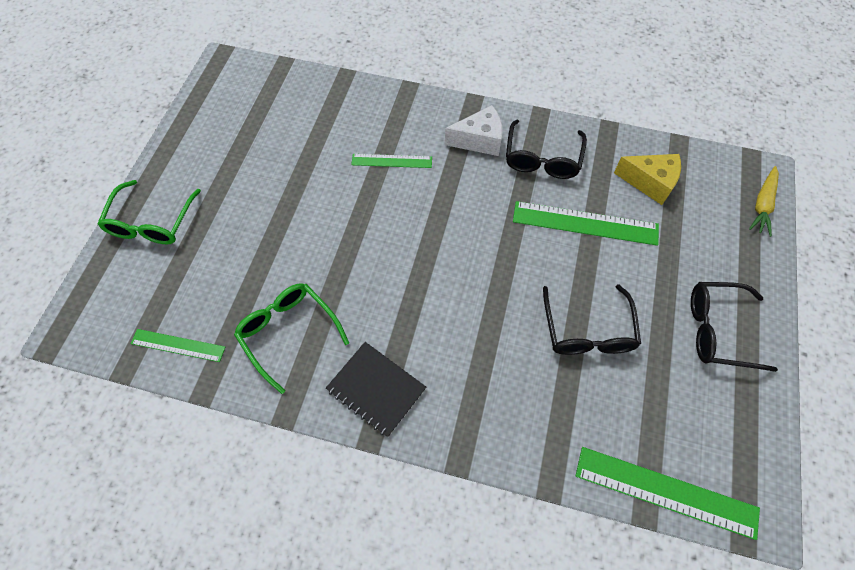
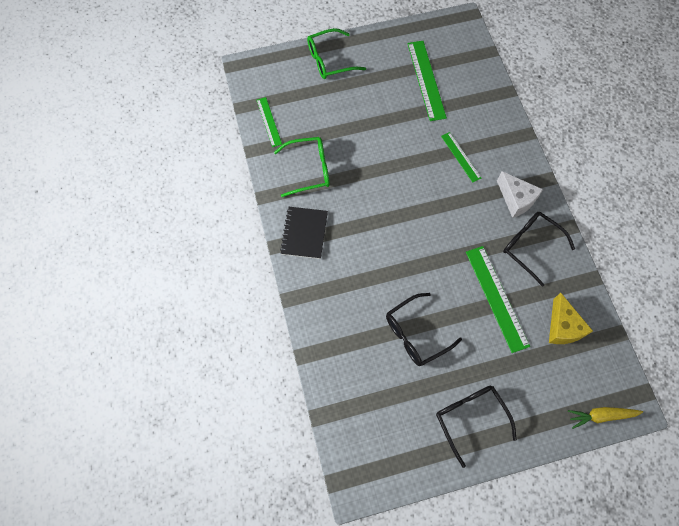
camera: 60 degrees right, 5 degrees up
green glasses [234,283,349,394] -> green glasses turned 60 degrees clockwise [274,137,330,197]
black glasses [506,119,587,179] -> black glasses turned 60 degrees clockwise [503,212,575,287]
green ruler [576,447,760,540] -> green ruler moved to [407,41,447,121]

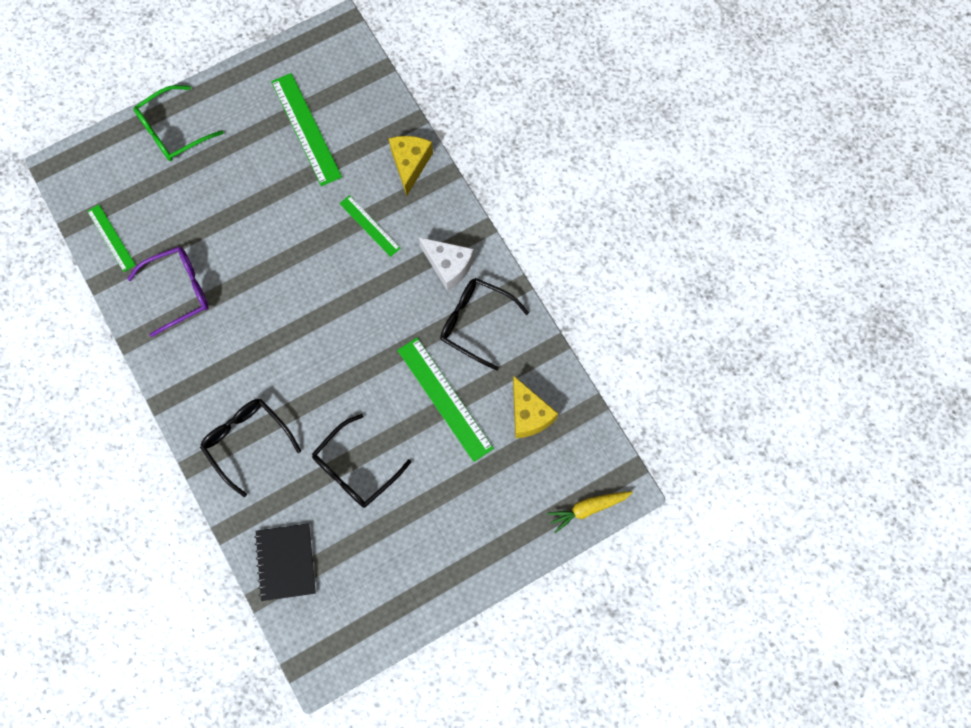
camera: 15 degrees left, 5 degrees up
green glasses [274,137,330,197] -> purple glasses [127,246,209,337]
black notebook [280,207,328,259] -> black notebook moved to [254,523,316,601]
black glasses [436,386,517,468] -> black glasses moved to [200,399,301,497]
none -> yellow cheese [389,136,433,196]

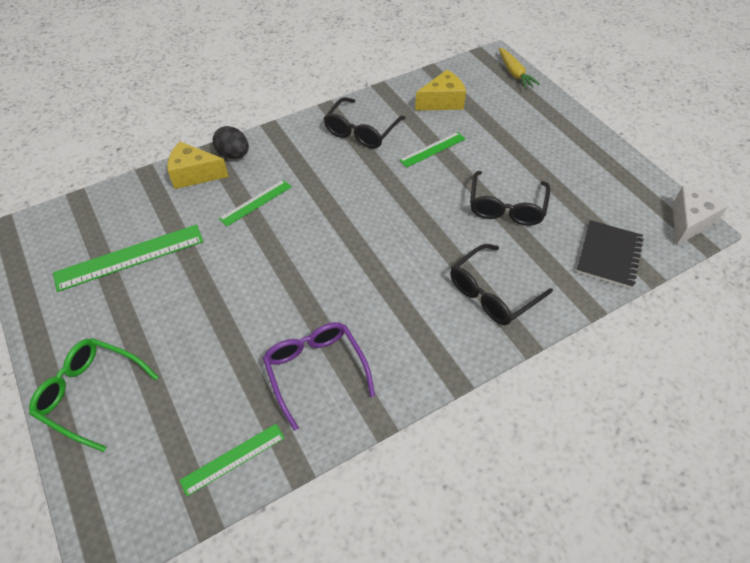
camera: 90 degrees left, 20 degrees down
green glasses [133,85,223,161] -> green glasses turned 150 degrees clockwise [29,338,159,452]
black notebook [254,523,316,601] -> black notebook turned 60 degrees counterclockwise [576,220,644,289]
black glasses [312,414,411,508] -> black glasses turned 60 degrees clockwise [470,171,550,226]
green ruler [397,338,494,462] -> green ruler [399,132,465,168], size x0.59
white cheese [419,237,474,291] -> white cheese moved to [672,186,728,246]
none -> black egg [213,126,249,159]

